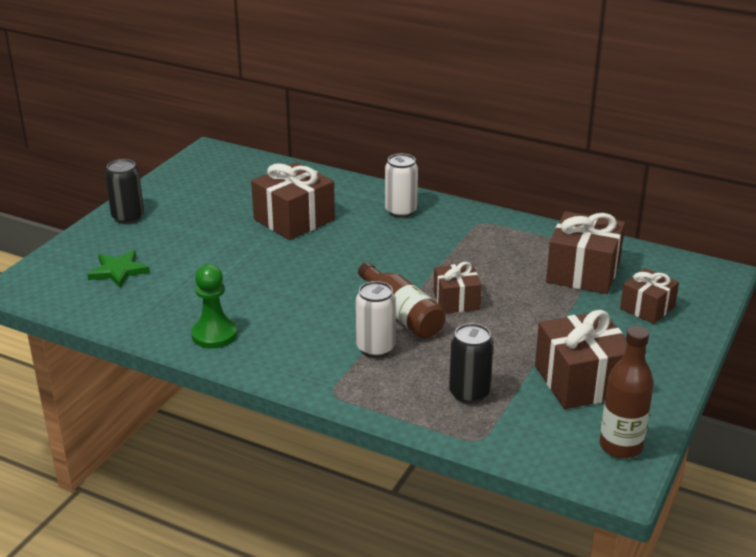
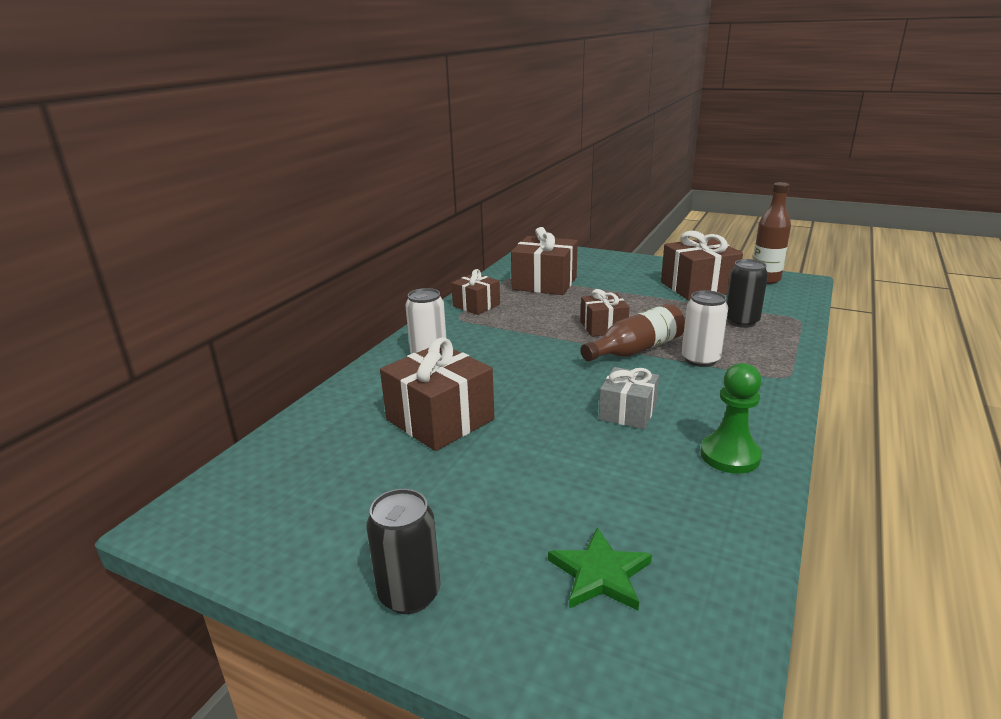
camera: 90 degrees left, 5 degrees down
brown gift [620,268,679,324] -> brown gift moved to [451,269,500,315]
none -> grey gift [599,367,659,429]

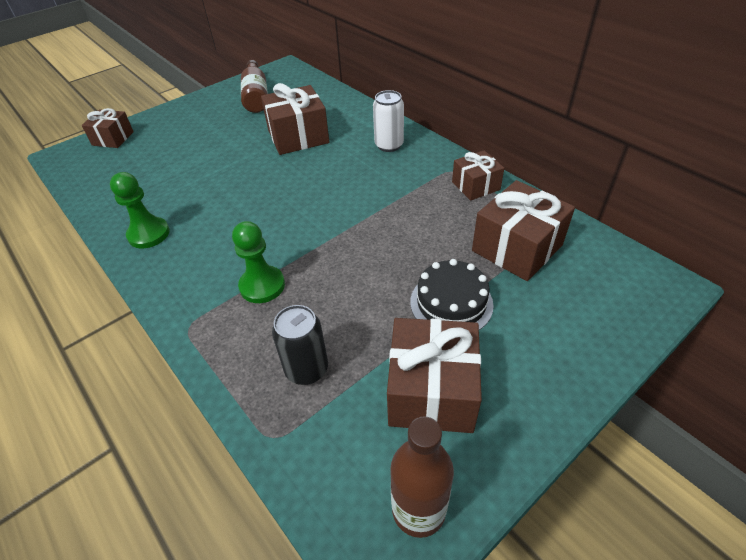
camera: 115 degrees right, 20 degrees up
black can [366,489,440,614] -> none
green star [548,527,652,611] -> none
brown bottle [580,304,685,361] -> brown bottle moved to [241,60,268,113]
brown gift [581,289,630,337] -> brown gift moved to [82,108,134,148]
grey gift [599,367,659,429] -> none
white can [682,290,728,367] -> green pawn [232,221,285,303]
none -> black cake [410,259,494,330]

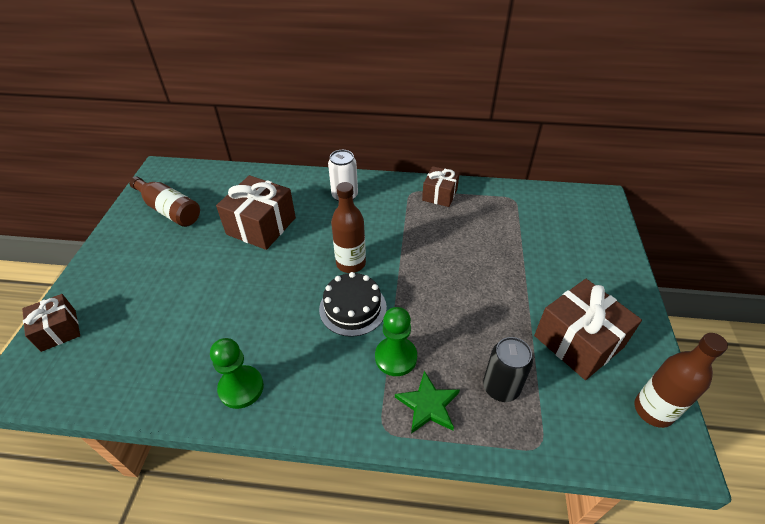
camera: 45 degrees left, 0 degrees up
black cake [410,259,494,330] -> black cake moved to [319,272,387,337]
brown gift [472,180,575,281] -> none
none -> brown bottle [331,182,366,273]
none -> green star [395,371,460,434]

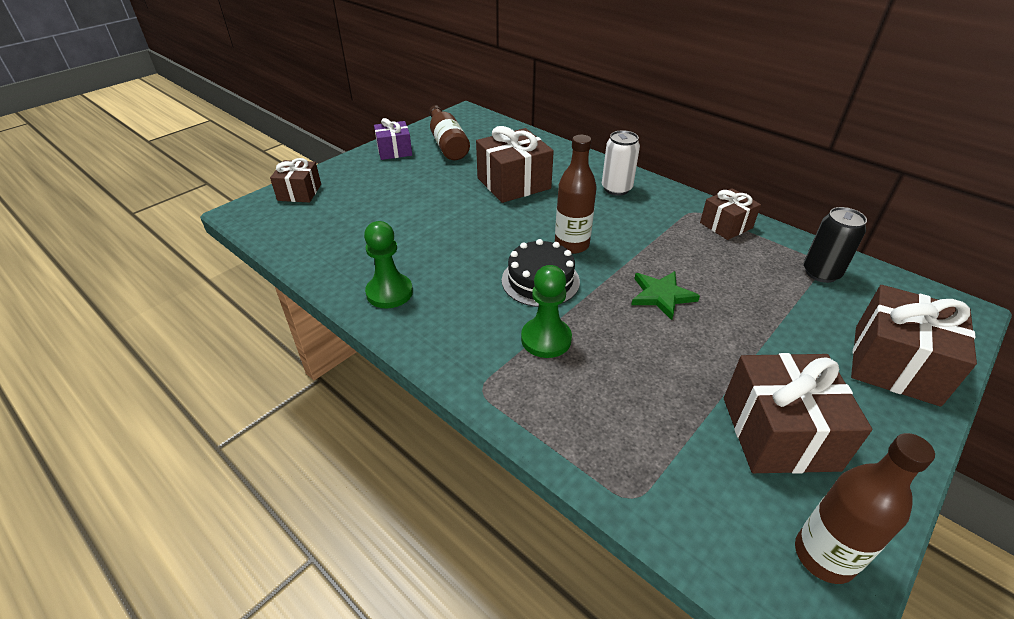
camera: 35 degrees right, 5 degrees down
green star [395,371,460,434] -> green star moved to [631,271,700,320]
black can [483,337,533,402] -> black can moved to [803,207,867,283]
none -> purple gift [374,118,412,160]
none -> brown gift [851,285,977,407]

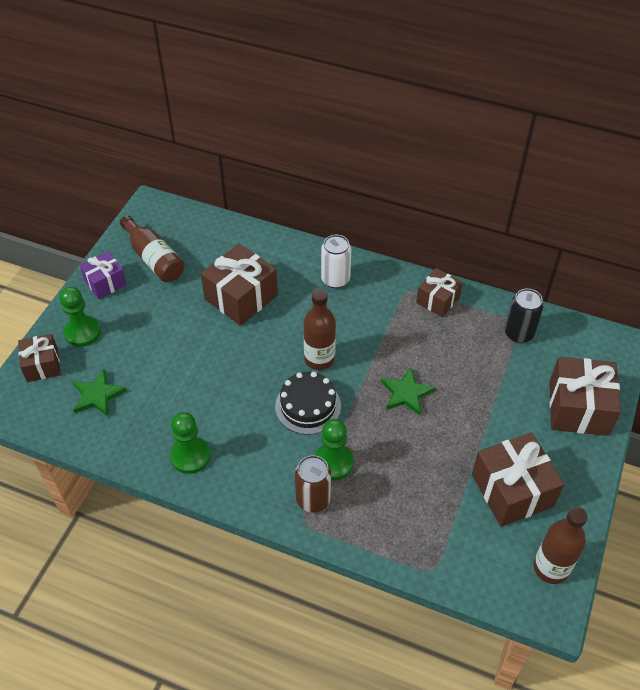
camera: 20 degrees left, 10 degrees up
none -> green pawn [59,287,101,347]
none -> green star [73,369,127,417]
none -> brown can [295,455,331,512]

